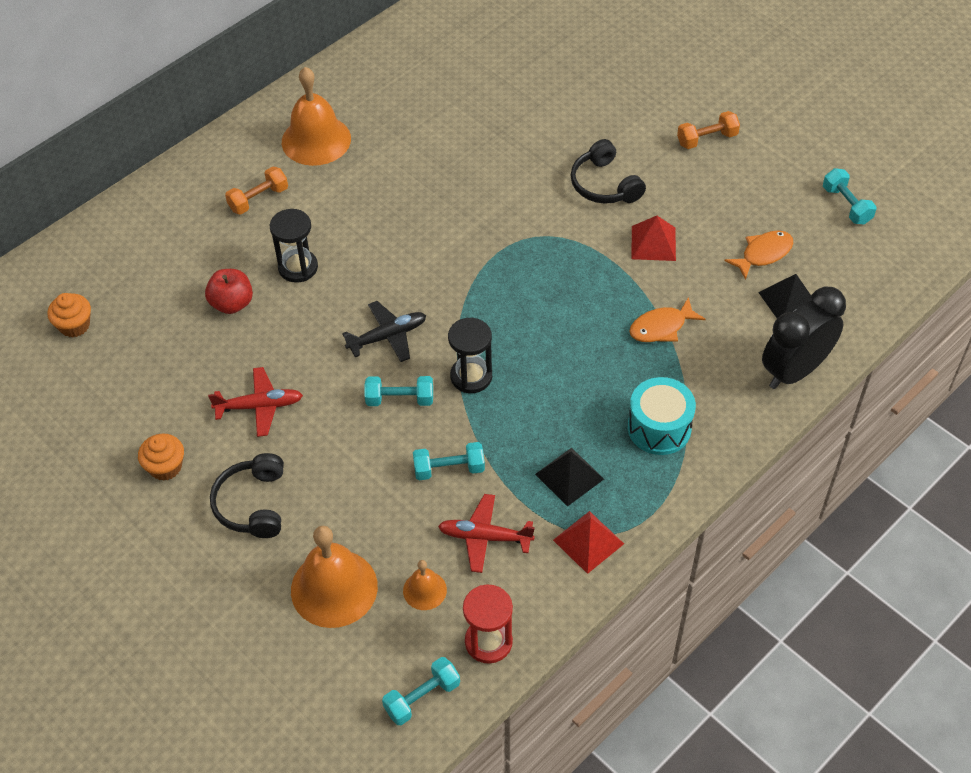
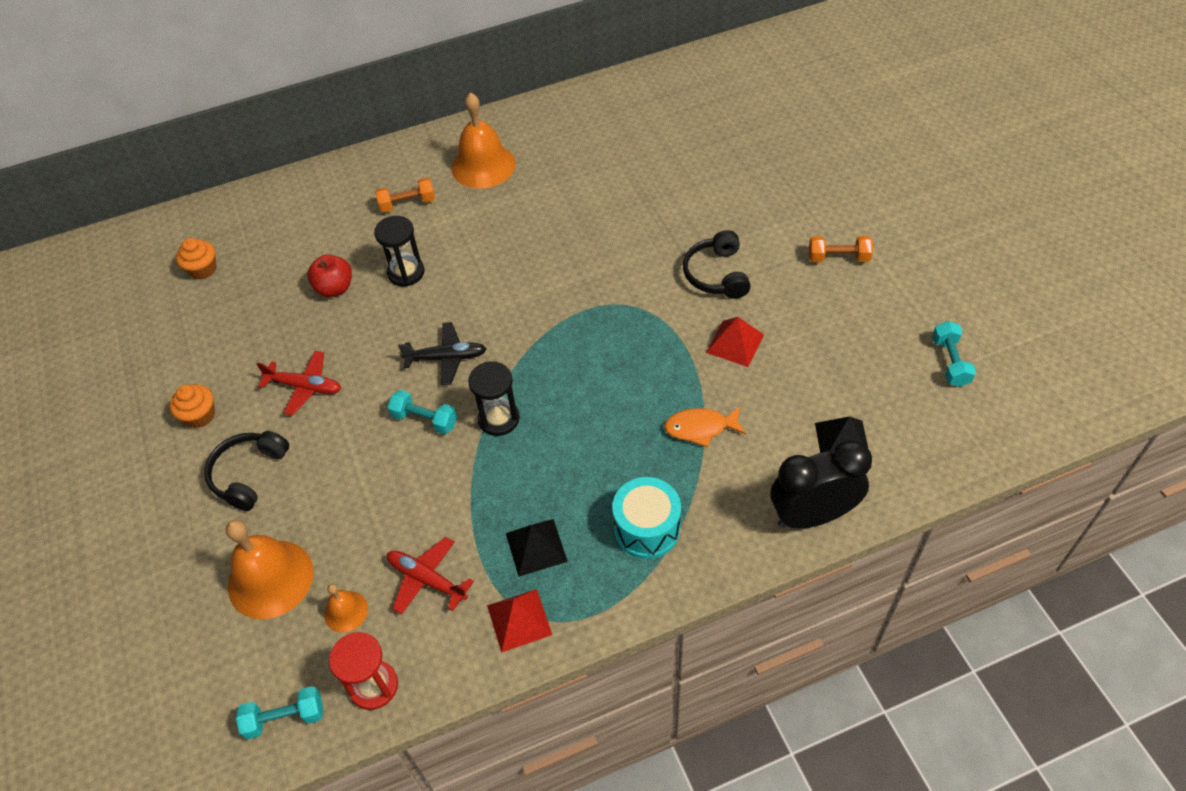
camera: 25 degrees right, 0 degrees up
turquoise dumbbell [413,442,485,480] -> none
orange fish [724,230,793,280] -> none

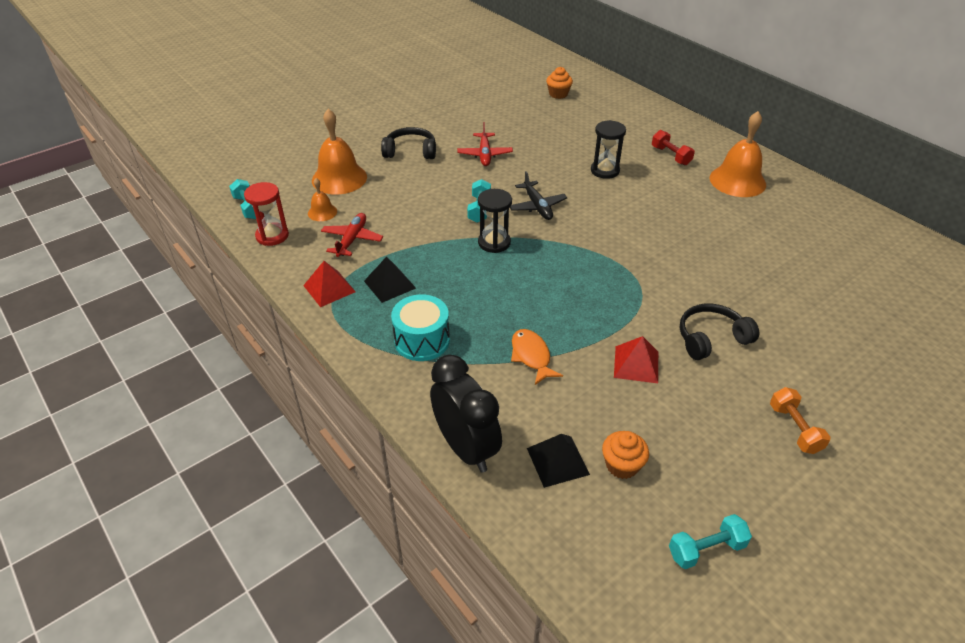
camera: 70 degrees right, 10 degrees down
orange cupcake [170,384,215,428] -> orange cupcake moved to [602,431,649,479]
red apple [307,254,352,297] -> none
orange dumbbell [375,178,435,213] -> red dumbbell [652,130,695,165]

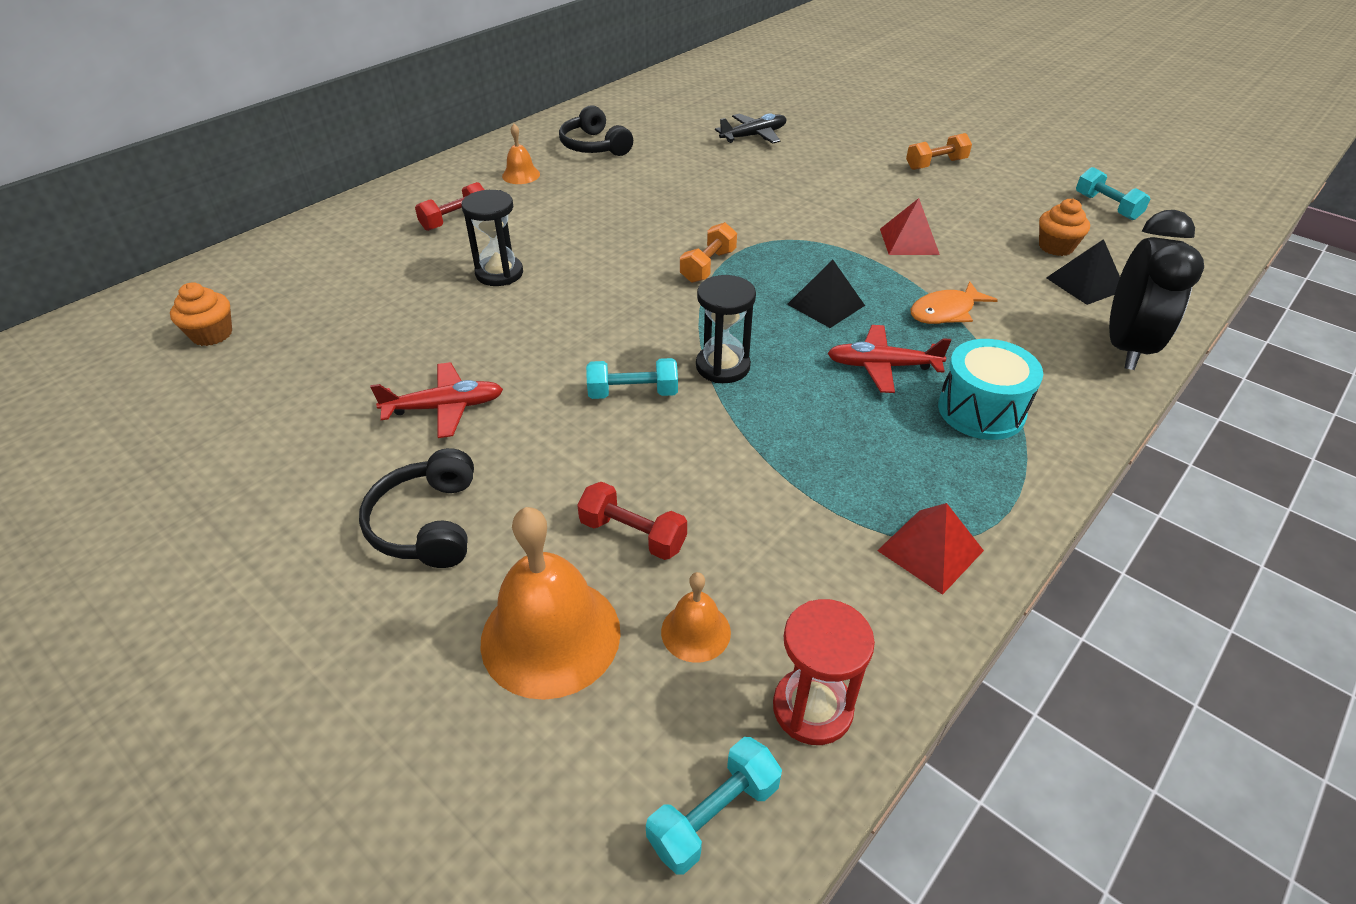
camera: 100 degrees left, 0 degrees up
red plane [321,213,383,257] -> red plane moved to [828,325,951,393]
black pyramid [364,257,416,303] -> black pyramid moved to [787,260,865,328]
black clock [430,354,502,473] -> black clock turned 150 degrees clockwise [1109,210,1204,370]
black plane [510,171,567,220] -> black plane moved to [715,113,787,144]
black headphones [680,304,759,360] -> black headphones moved to [559,105,633,156]
orange bell [710,111,766,197] -> orange bell [502,124,540,184], size x0.50
none -> red dumbbell [577,482,687,560]
none -> orange dumbbell [680,222,737,283]

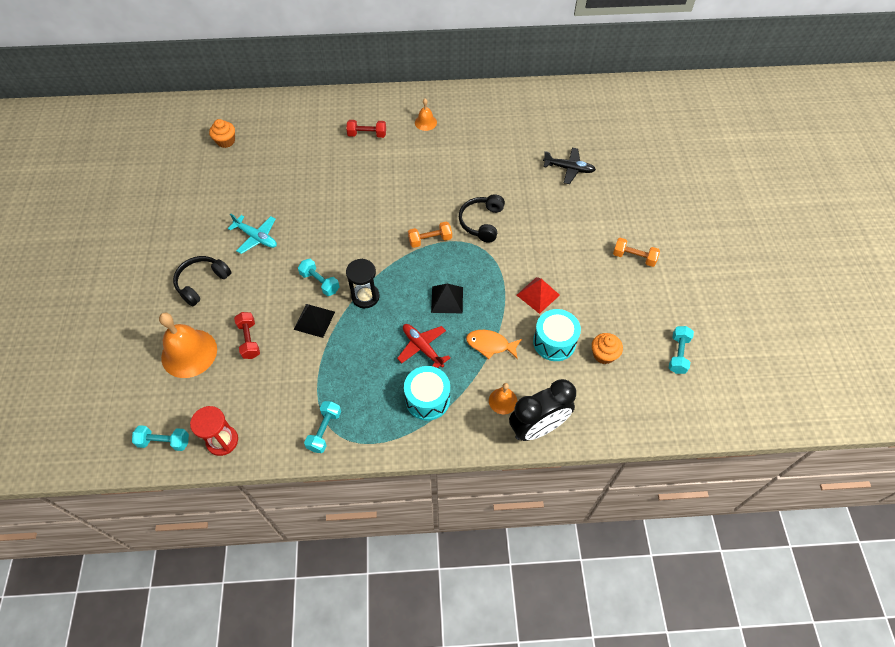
camera: 45 degrees right, 15 degrees up
red plane [370,362,503,438] -> turquoise plane [228,213,277,254]
black hourglass [461,190,523,286] -> none
black headphones [559,105,633,156] -> black headphones moved to [459,194,505,243]
orange bell [661,572,731,663] -> orange bell moved to [489,383,517,414]
red pyramid [877,503,984,595] -> turquoise dumbbell [304,401,341,453]
black pyramid [1046,239,1120,305] -> black pyramid moved to [294,304,335,338]
none -> turquoise drum [533,309,581,361]

